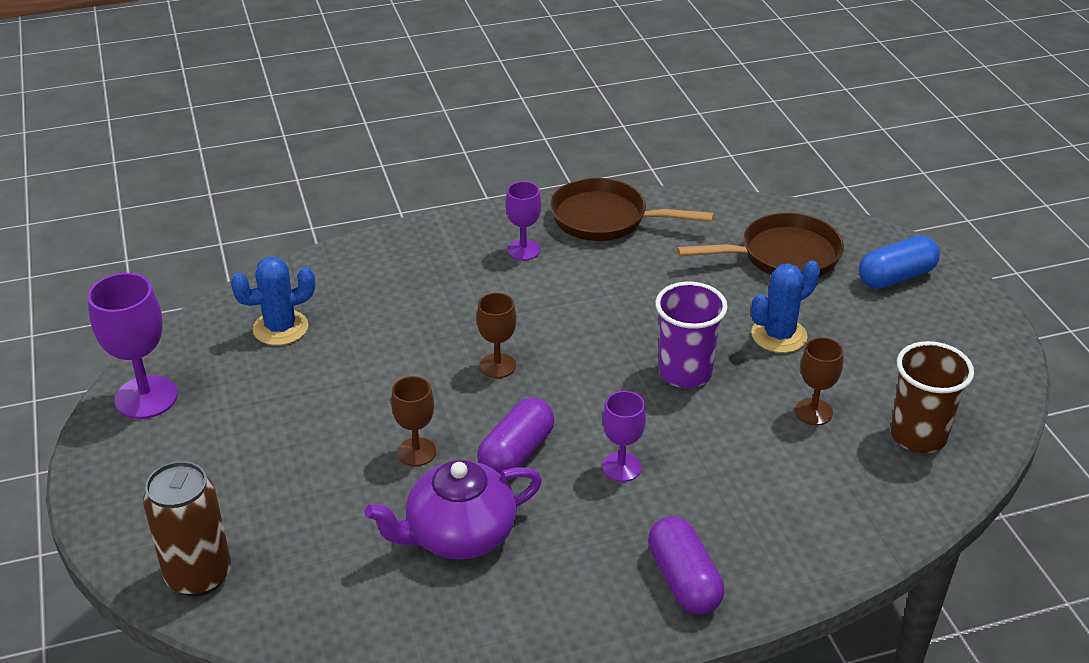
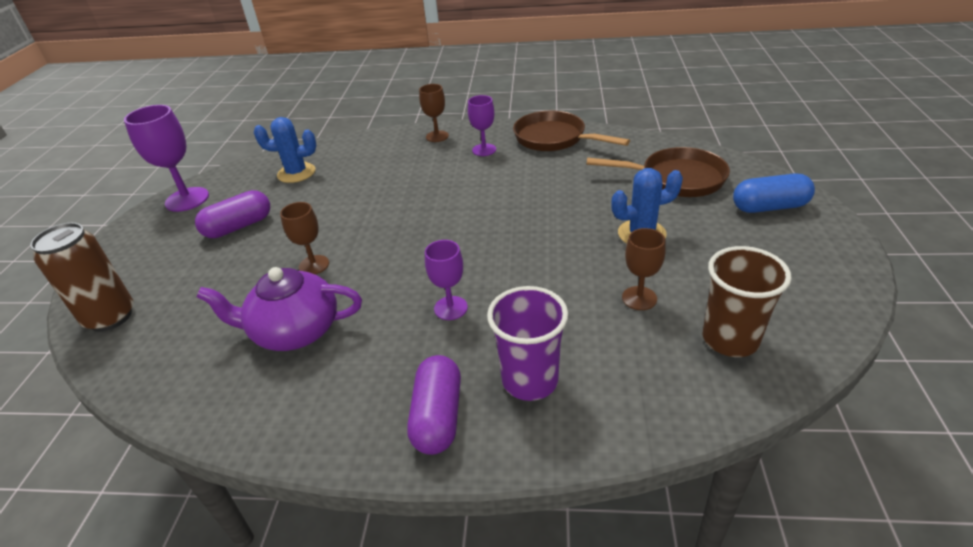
camera: 25 degrees right, 0 degrees up
brown goblet [477,293,516,378] -> brown goblet moved to [419,84,449,142]
purple capsule [477,398,554,474] -> purple capsule moved to [195,190,270,238]
purple cup [655,282,728,388] -> purple cup moved to [487,286,568,401]

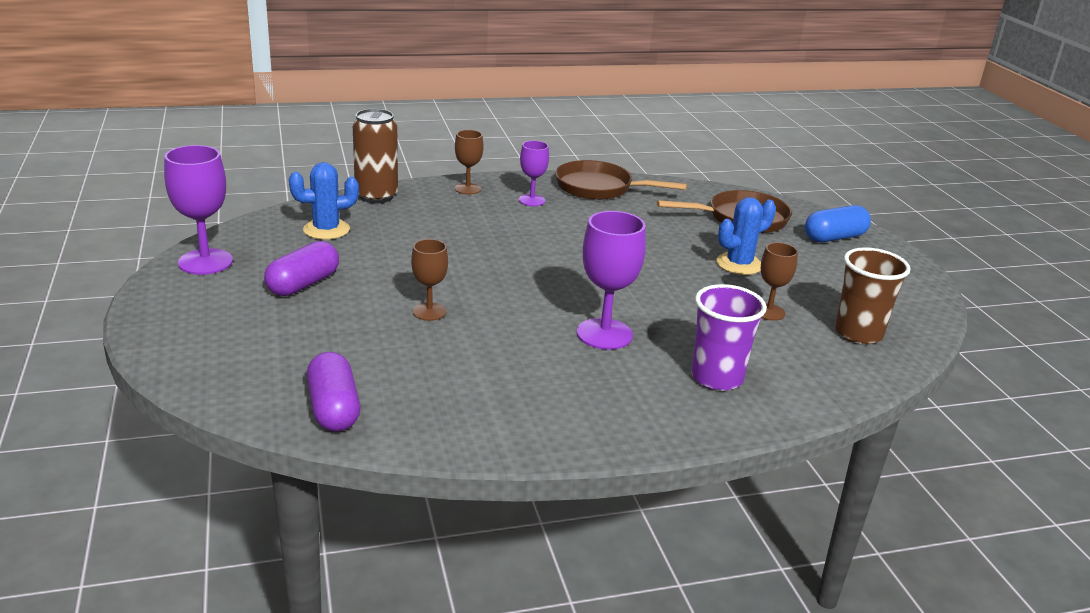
camera: 25 degrees left, 10 degrees down
brown can [30,223,133,332] -> brown can moved to [353,109,398,203]
purple teapot [197,267,362,351] -> none
purple capsule [407,355,461,455] -> purple capsule moved to [307,352,360,432]
purple goblet [425,240,468,320] -> purple goblet [577,211,646,350], size x1.65

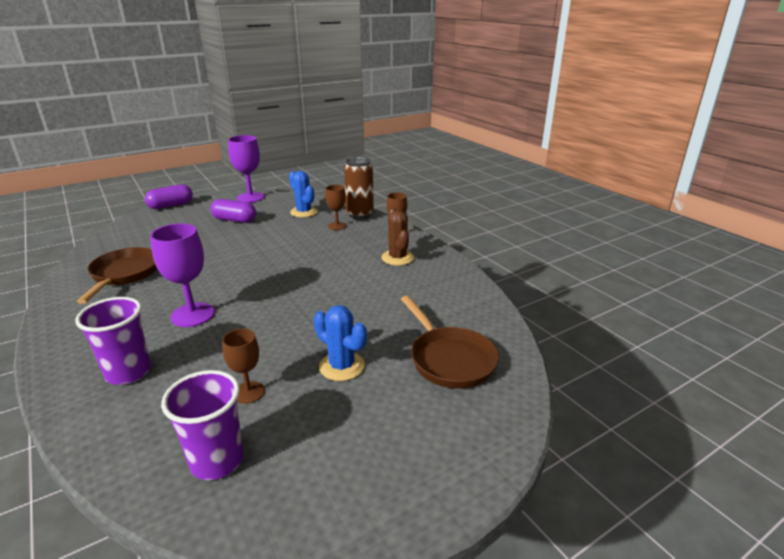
camera: 75 degrees right, 0 degrees up
purple capsule [307,352,360,432] -> purple capsule moved to [145,184,193,209]
brown goblet [411,239,448,321] -> brown goblet moved to [325,185,346,230]
purple goblet [519,141,549,206] -> brown cactus [382,208,414,265]
brown pan [555,160,687,200] -> brown pan moved to [77,247,157,304]
blue capsule [805,205,871,242] -> none
brown cup [835,247,911,344] -> purple cup [161,370,244,480]

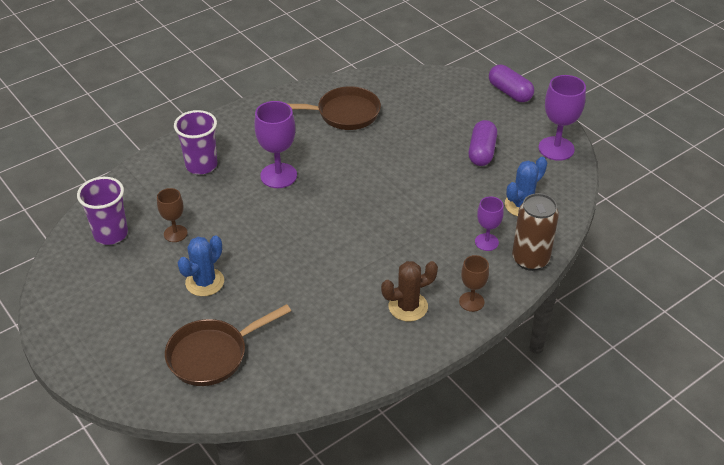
camera: 85 degrees right, 15 degrees up
brown goblet [325,185,346,230] -> purple goblet [475,196,504,251]

